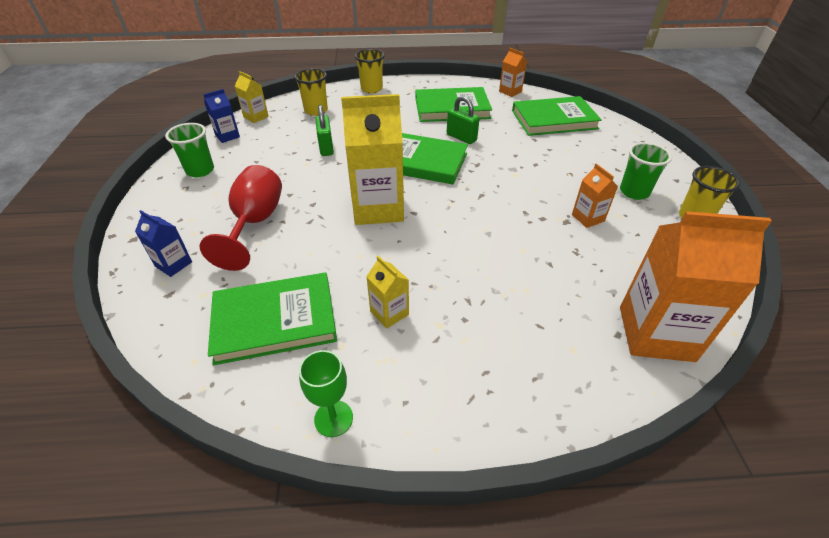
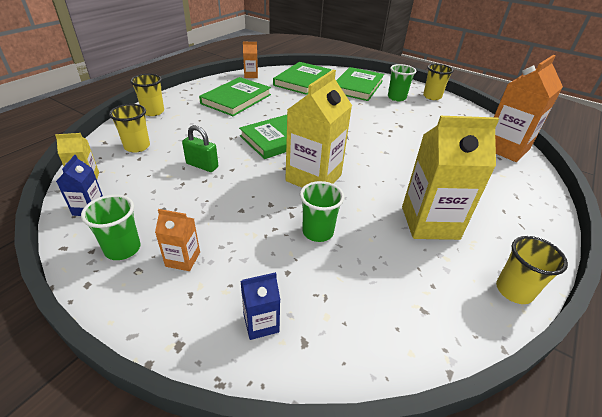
camera: 55 degrees left, 5 degrees down
red goblet [199,165,282,271] -> none
green book [208,272,337,365] -> green book moved to [336,67,384,101]
green goblet [299,350,353,437] -> yellow cup [496,236,568,304]
yellow carton [366,256,409,329] -> yellow carton [402,116,499,240], size x2.10
green padlock [447,96,479,144] -> none
orange carton [572,163,618,228] -> orange carton moved to [155,209,200,271]
none -> green cup [300,181,344,242]

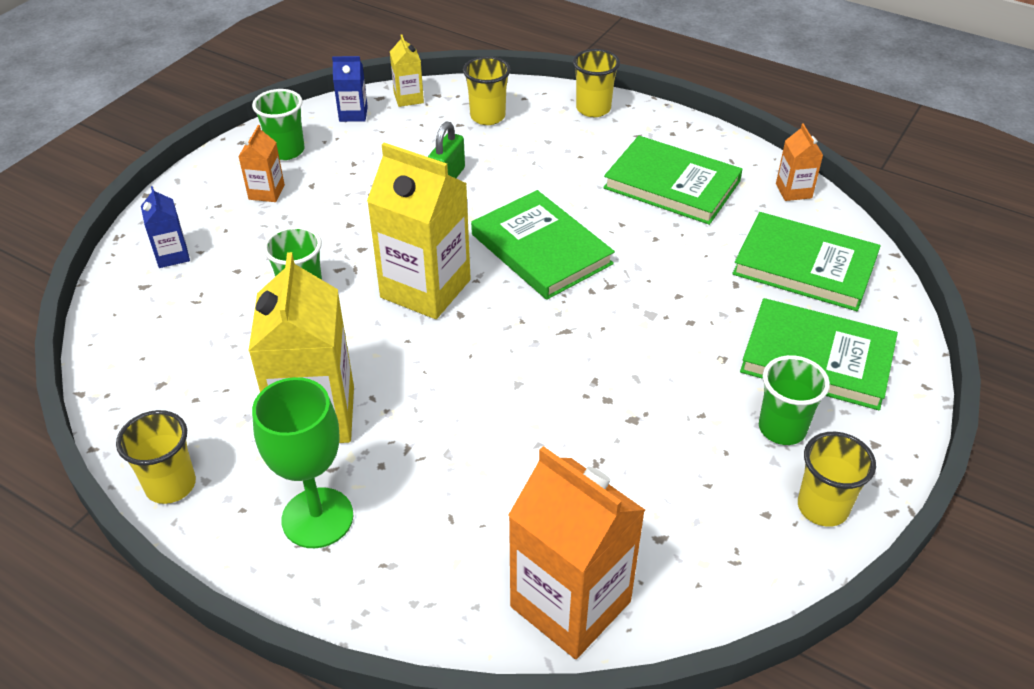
camera: 90 degrees right, 5 degrees up
none -> green goblet [252,377,353,548]

